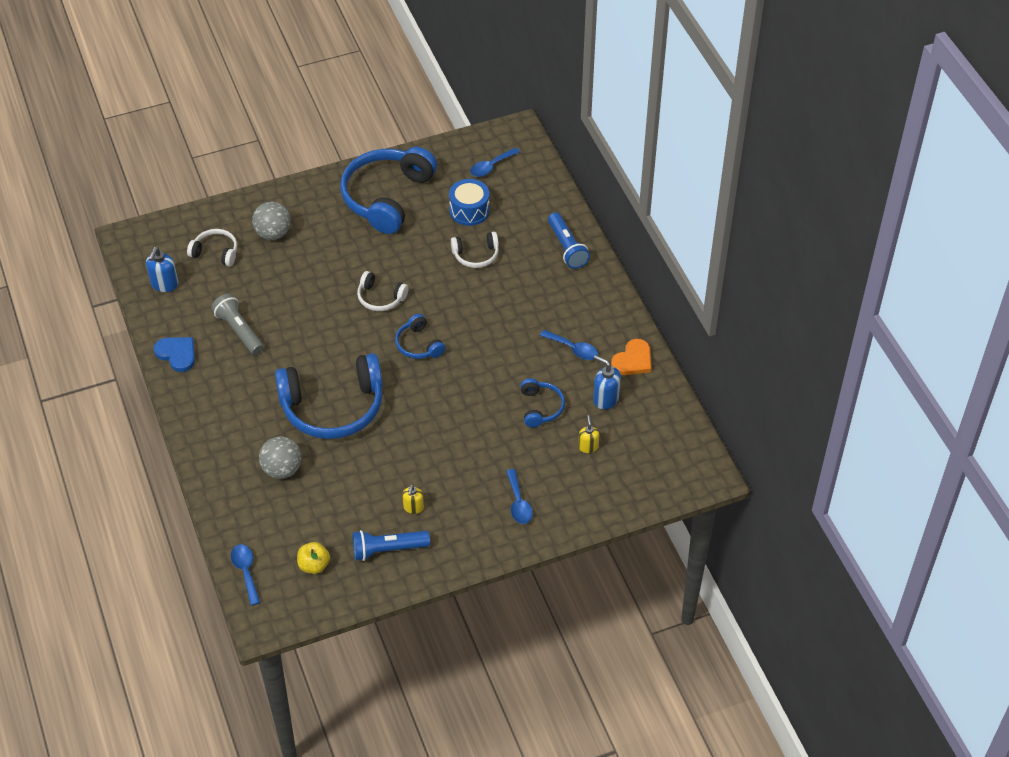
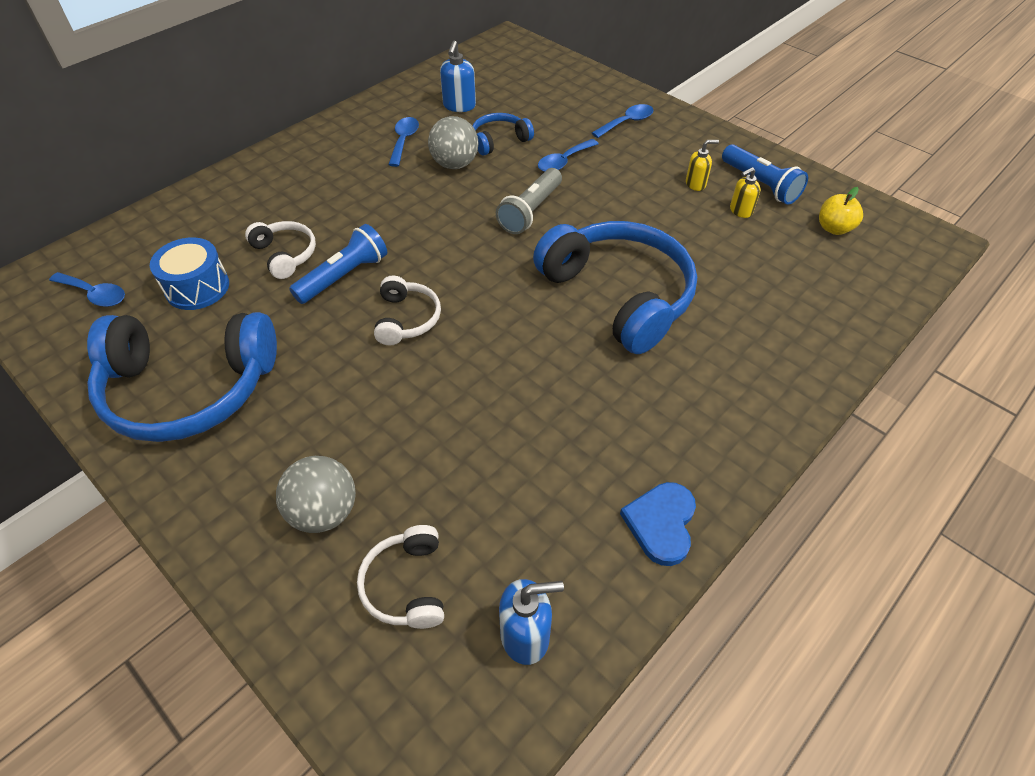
camera: 115 degrees left, 0 degrees up
grey flashlight [211,294,264,355] -> grey flashlight moved to [496,168,562,234]
blue spoon [231,544,260,605] -> blue spoon moved to [538,139,598,172]
grey ball [259,436,302,479] -> grey ball moved to [428,116,478,169]
blue headphones [395,314,445,359] -> none
blue flashlight [548,212,590,269] -> blue flashlight moved to [289,224,387,304]
yellow soap dispenser [578,415,599,453] -> yellow soap dispenser moved to [730,167,760,218]
orange heart [611,339,652,375] -> none

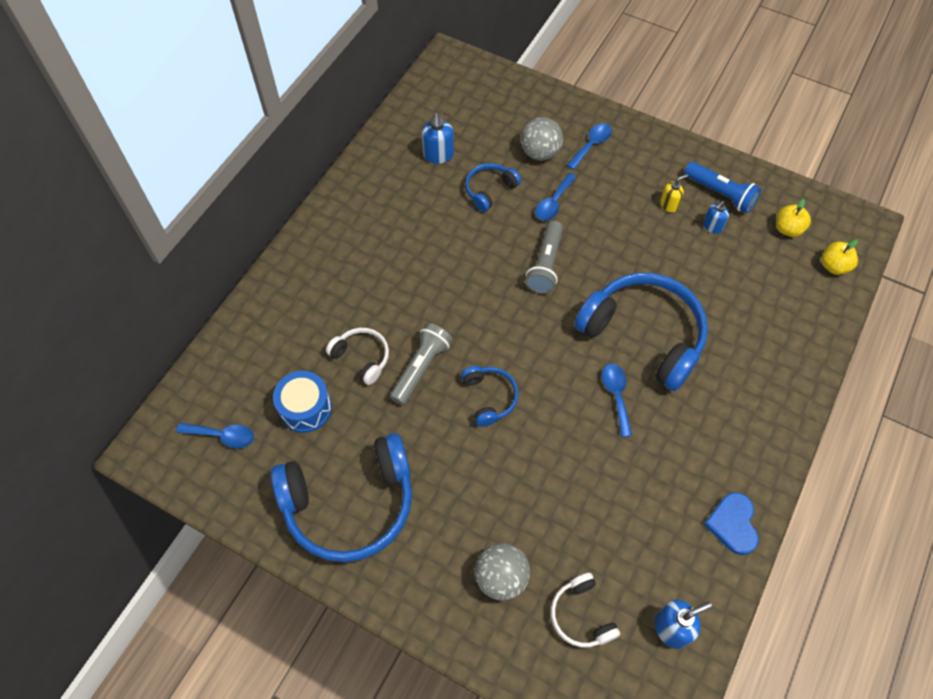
camera: 15 degrees left, 10 degrees up
blue flashlight [289,224,387,304] -> grey flashlight [390,323,453,405]
white headphones [374,276,441,345] -> blue headphones [461,366,519,427]
blue spoon [388,117,419,167] -> blue spoon moved to [602,363,632,437]
grey ball [428,116,478,169] -> grey ball moved to [521,117,563,161]
yellow soap dispenser [730,167,760,218] -> blue soap dispenser [703,200,729,234]
none -> yellow apple [821,239,858,275]

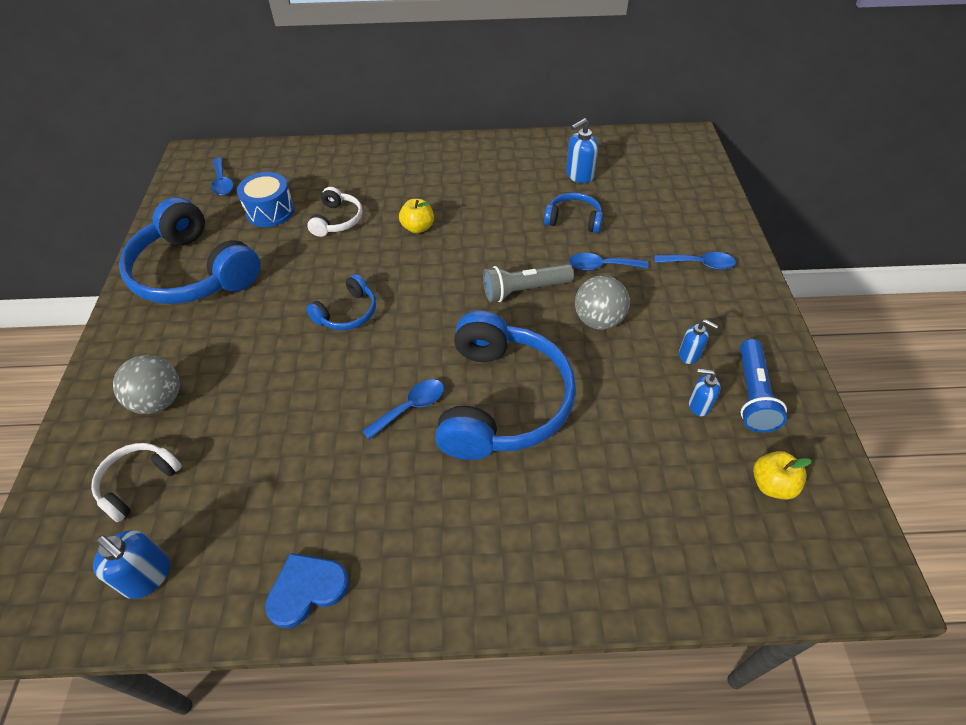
camera: 60 degrees right, 10 degrees down
grey flashlight [390,323,453,405] -> none
grey ball [521,117,563,161] -> grey ball moved to [575,276,630,330]
yellow soap dispenser [660,174,688,212] -> blue soap dispenser [679,319,718,364]
yellow apple [821,239,858,275] -> yellow apple moved to [399,199,434,233]

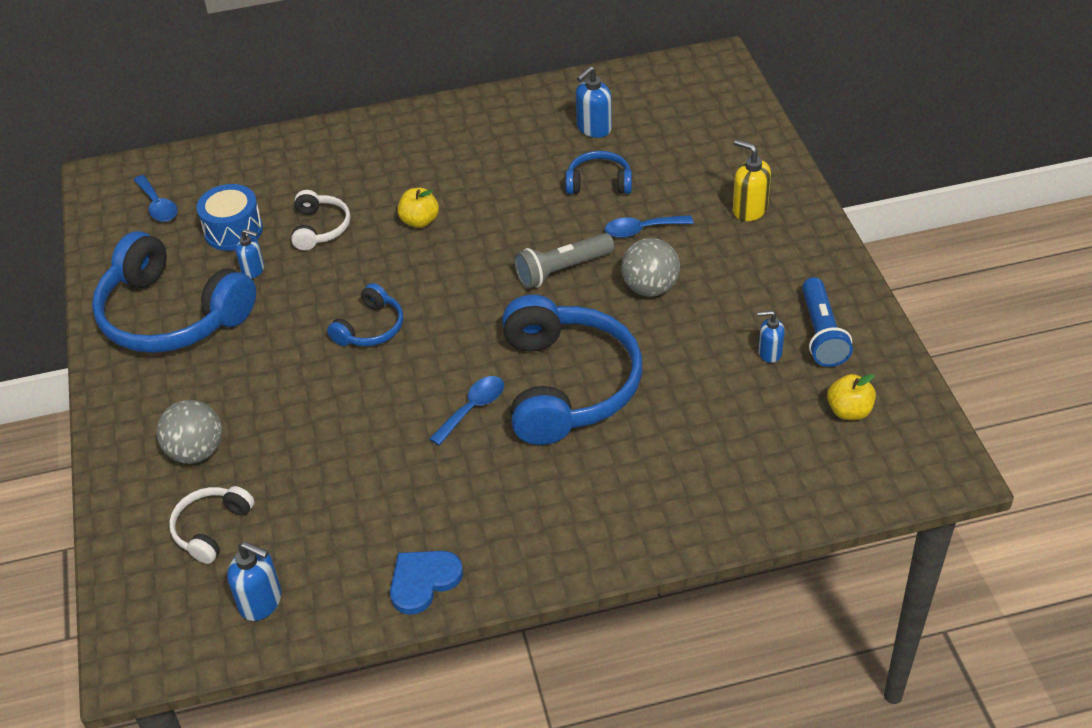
camera: 10 degrees left, 5 degrees down
blue spoon [655,252,736,270] -> yellow soap dispenser [733,139,771,221]
blue soap dispenser [679,319,718,364] -> blue soap dispenser moved to [236,229,264,279]

